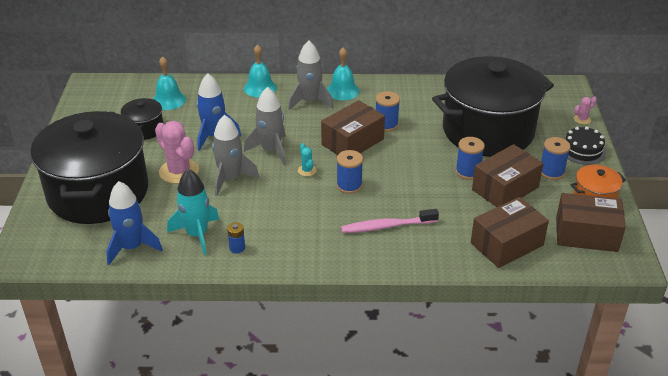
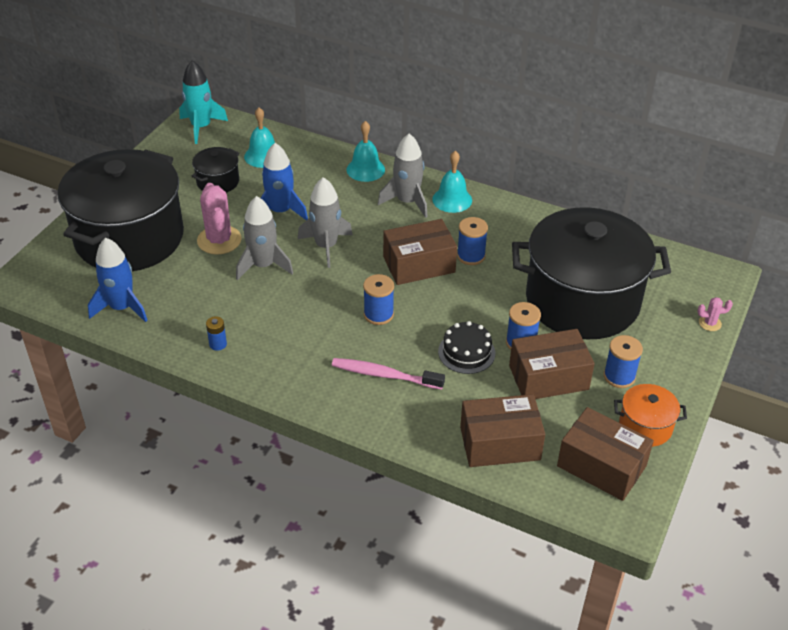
camera: 25 degrees right, 5 degrees up
turquoise rocket [167,169,219,255] -> turquoise rocket moved to [179,60,228,144]
turquoise cactus [298,143,316,176] -> none
black cake [565,126,606,165] -> black cake moved to [438,321,495,374]

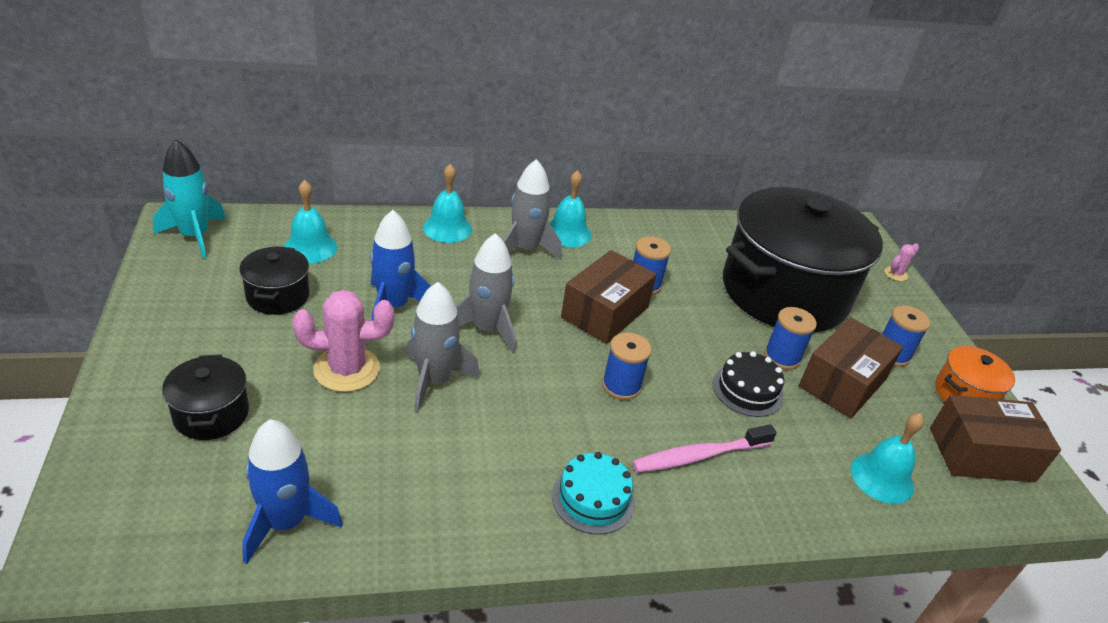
camera: 40 degrees left, 5 degrees down
black pot [58,149,184,271] -> black pot [162,354,249,440], size x0.42
pink cactus [197,183,242,255] -> pink cactus turned 45 degrees counterclockwise [292,290,394,392]
blue battery [206,317,227,351] -> none
brown box [460,394,545,467] -> turquoise bell [851,413,924,504]
none -> turquoise cake [552,452,635,534]

